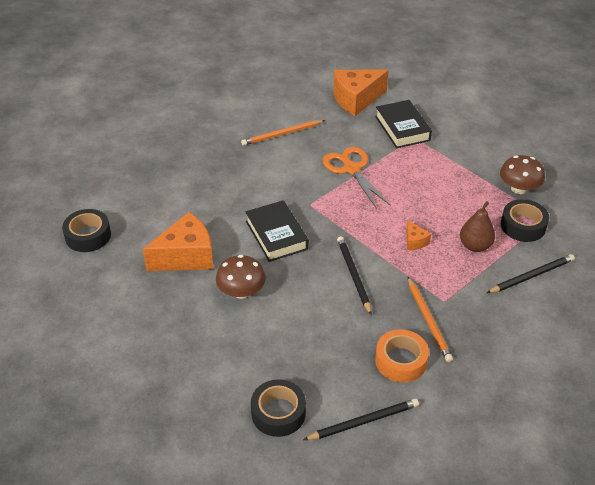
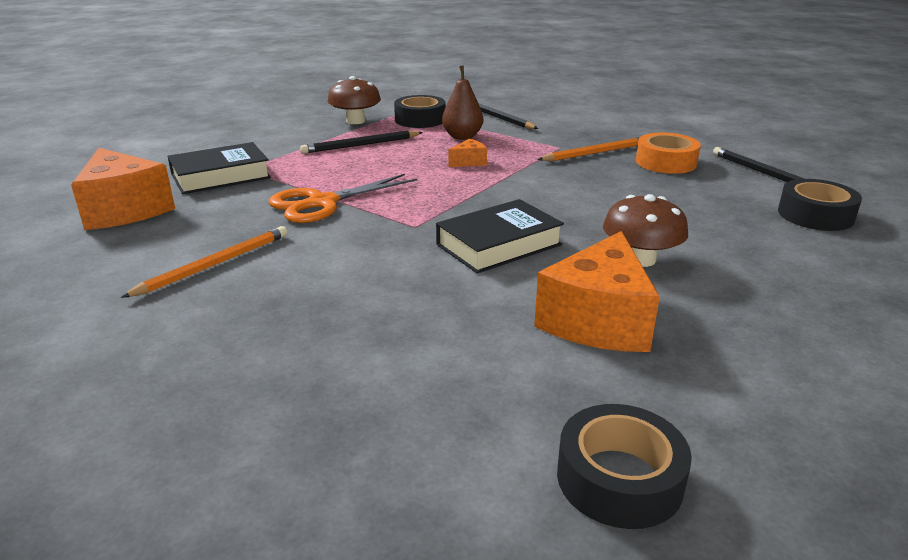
camera: 100 degrees left, 15 degrees down
orange cheese [143,212,213,271] -> orange cheese turned 120 degrees counterclockwise [534,231,660,352]
orange pencil [241,120,325,146] -> orange pencil turned 105 degrees counterclockwise [121,226,288,298]
black pencil [337,236,372,315] -> black pencil moved to [300,131,423,154]

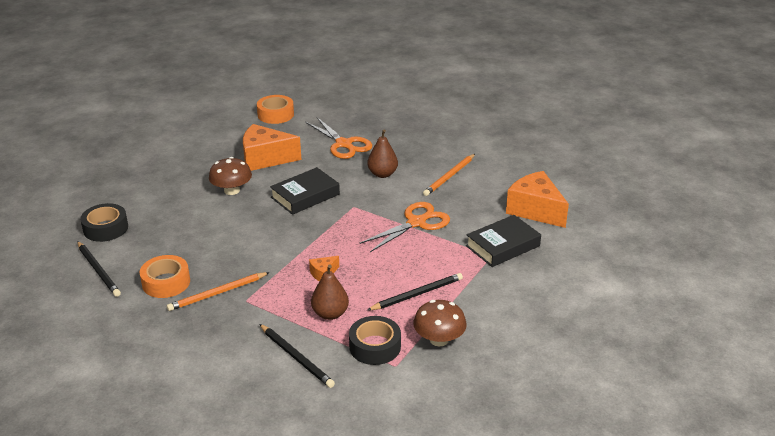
camera: 175 degrees right, 5 degrees up
orange cheese [534,231,660,352] -> orange cheese turned 105 degrees counterclockwise [243,124,301,171]
black tape [557,404,692,529] -> orange tape [257,95,294,124]
none -> orange scissors [306,117,372,159]
none -> brown pear [367,129,398,178]

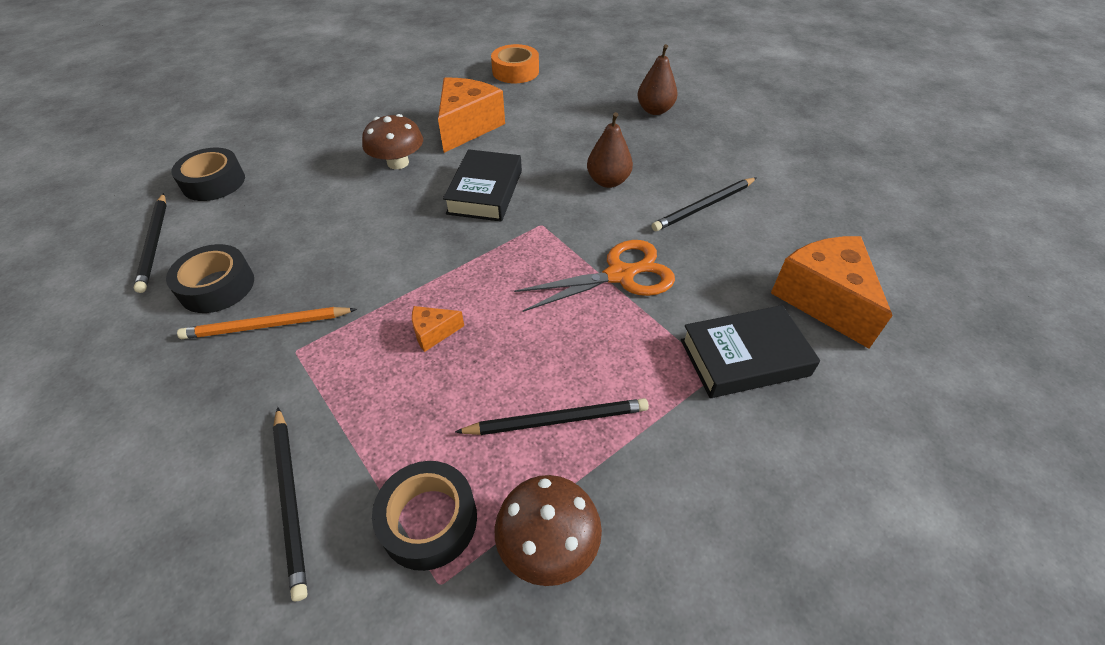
camera: 20 degrees right, 15 degrees up
orange tape [140,255,190,298] -> black tape [166,244,254,313]
orange cheese [243,124,301,171] -> orange cheese turned 90 degrees clockwise [438,78,505,153]
black book [270,167,340,215] -> black book turned 60 degrees counterclockwise [443,149,522,222]
orange scissors [306,117,372,159] -> none
brown pear [311,265,349,320] -> brown pear moved to [637,44,678,115]
orange pencil [423,154,475,196] -> black pencil [652,178,756,231]

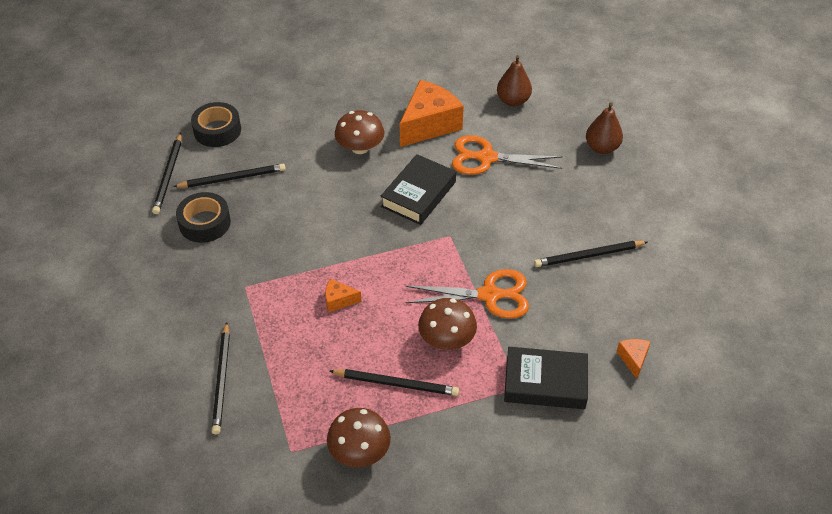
camera: 20 degrees right, 0 degrees up
orange pencil [177,307,357,339] -> none
black tape [372,461,477,571] -> none
orange tape [491,44,539,83] -> none
brown pear [587,112,633,188] -> brown pear moved to [497,55,532,106]
orange cheese [771,236,893,349] -> orange cheese [617,339,651,379], size x0.45
none -> black pencil [173,164,286,188]
none -> brown mushroom [418,298,477,350]
none -> orange scissors [452,135,563,175]

